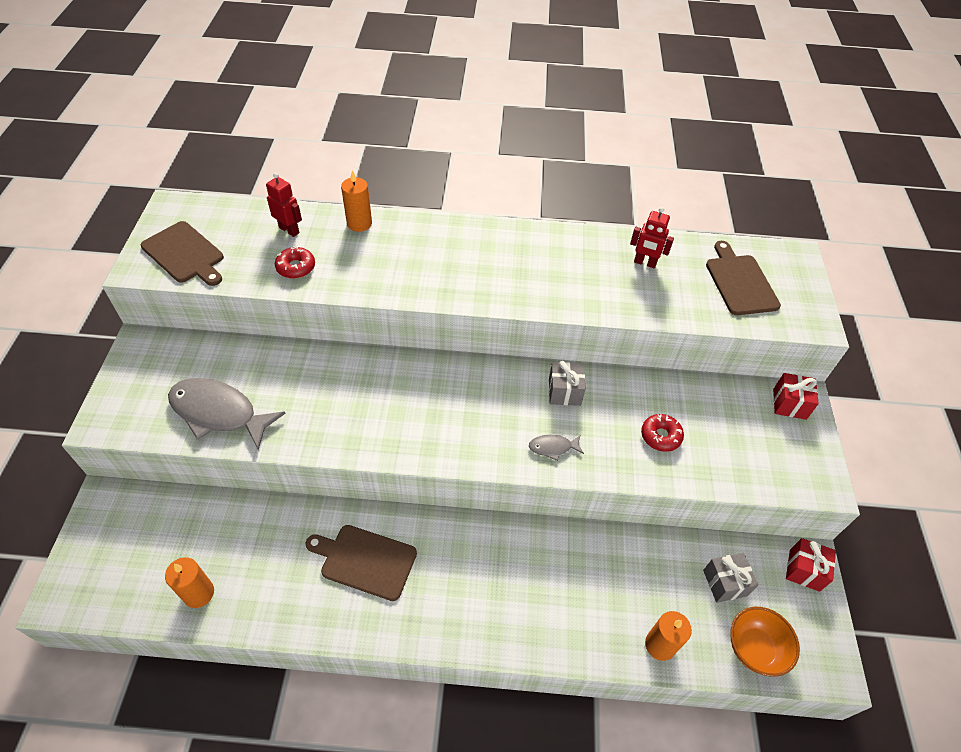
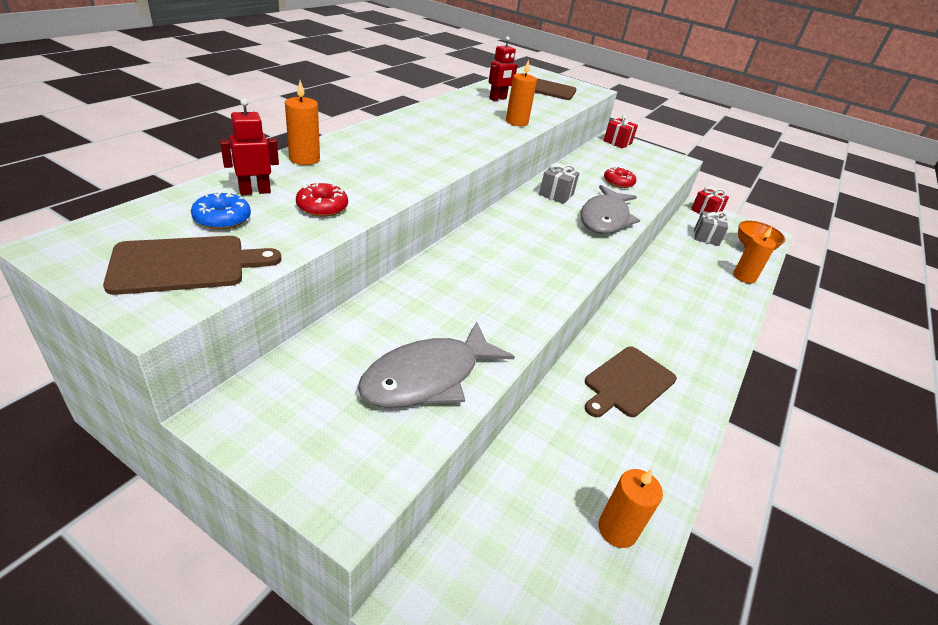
camera: 65 degrees left, 15 degrees down
grey fish [529,435,584,461] -> grey fish [581,185,640,234], size x2.22
none -> blue donut [191,191,251,230]
none -> orange candle [506,60,537,126]

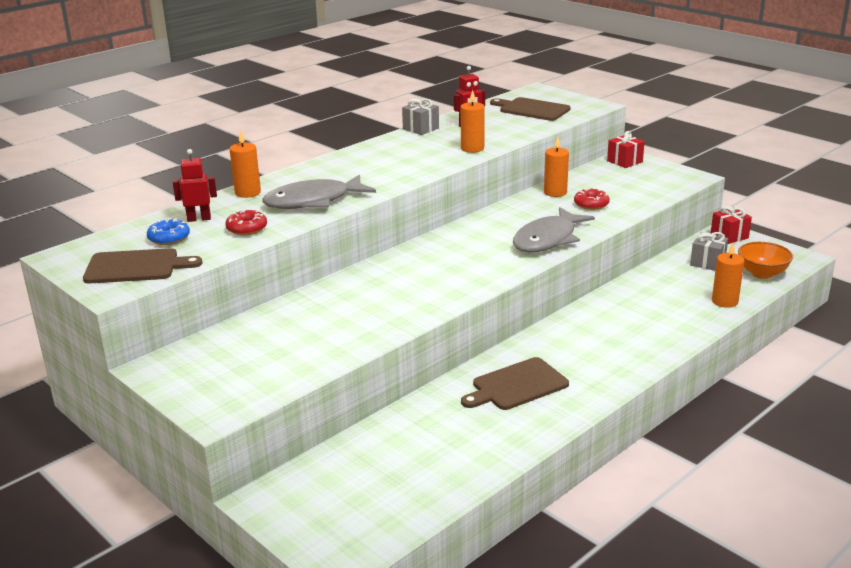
camera: 20 degrees right, 10 degrees down
grey fish [358,321,515,408] -> grey fish moved to [263,175,376,209]
grey gift [539,163,579,204] -> grey gift moved to [402,98,439,135]
orange candle [598,469,663,548] -> orange candle moved to [544,137,569,197]

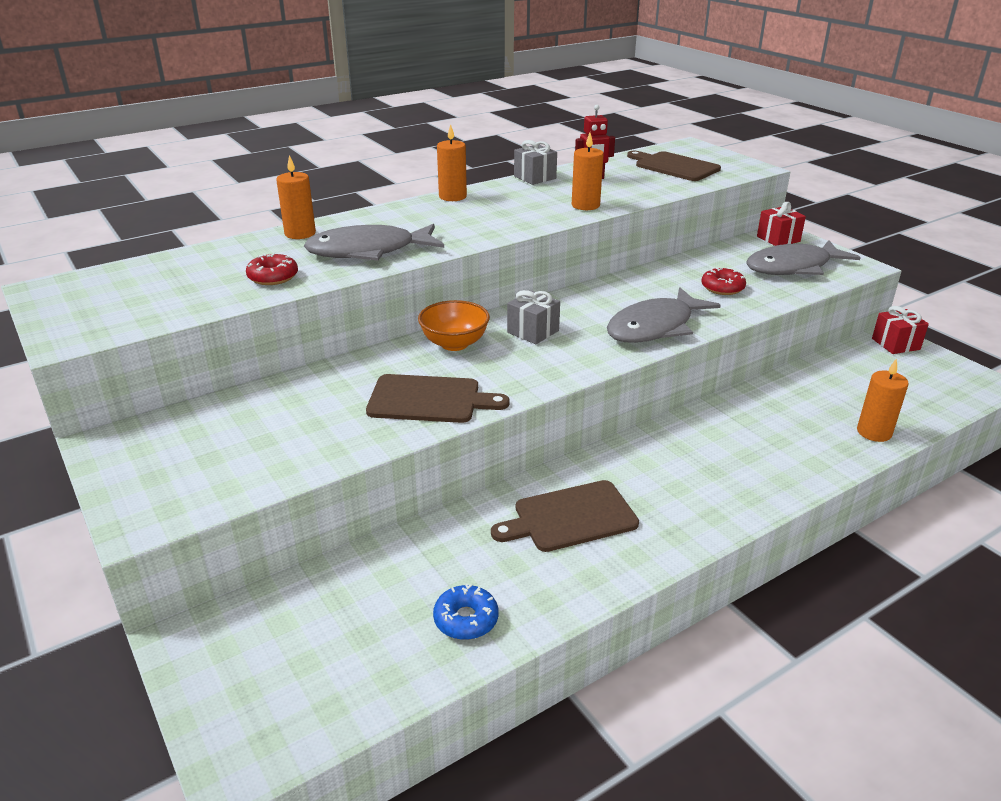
camera: 10 degrees right, 5 degrees up
brown cutting board [83,248,202,283] -> brown cutting board moved to [366,374,510,423]
blue donut [147,218,190,245] -> blue donut moved to [433,584,498,640]
red robot [173,149,217,222] -> none
orange candle [544,137,569,197] -> orange candle moved to [437,124,467,201]
grey gift [690,232,728,271] -> grey gift moved to [507,290,560,344]
orange bowl [738,242,793,279] -> orange bowl moved to [418,300,490,351]
none -> grey fish [746,240,861,275]

